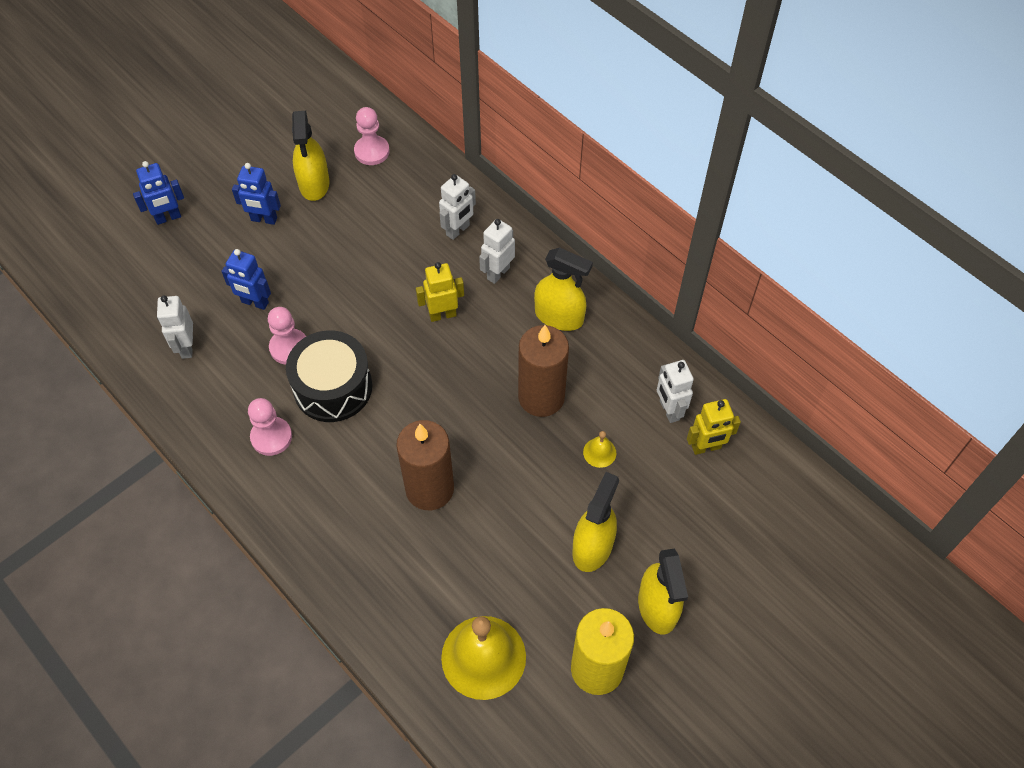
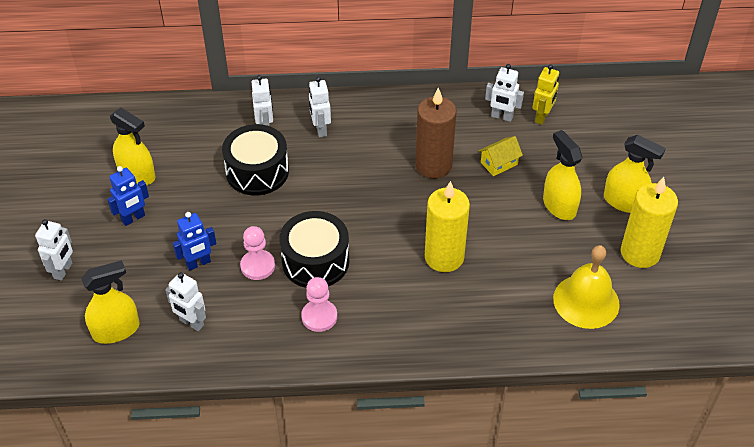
camera: 50 degrees left, 10 degrees down
blue robot [133,161,184,225] -> white robot [35,219,73,281]
pink pawn [354,107,390,165] -> none
brown candle [396,420,454,510] -> yellow candle [425,181,470,272]
yellow robot [416,262,464,322] -> none
yellow spray bottle [534,248,593,331] -> yellow spray bottle moved to [81,260,140,344]
yellow bell [583,431,616,468] -> yellow house [479,136,523,176]
none -> black drum [222,124,289,196]

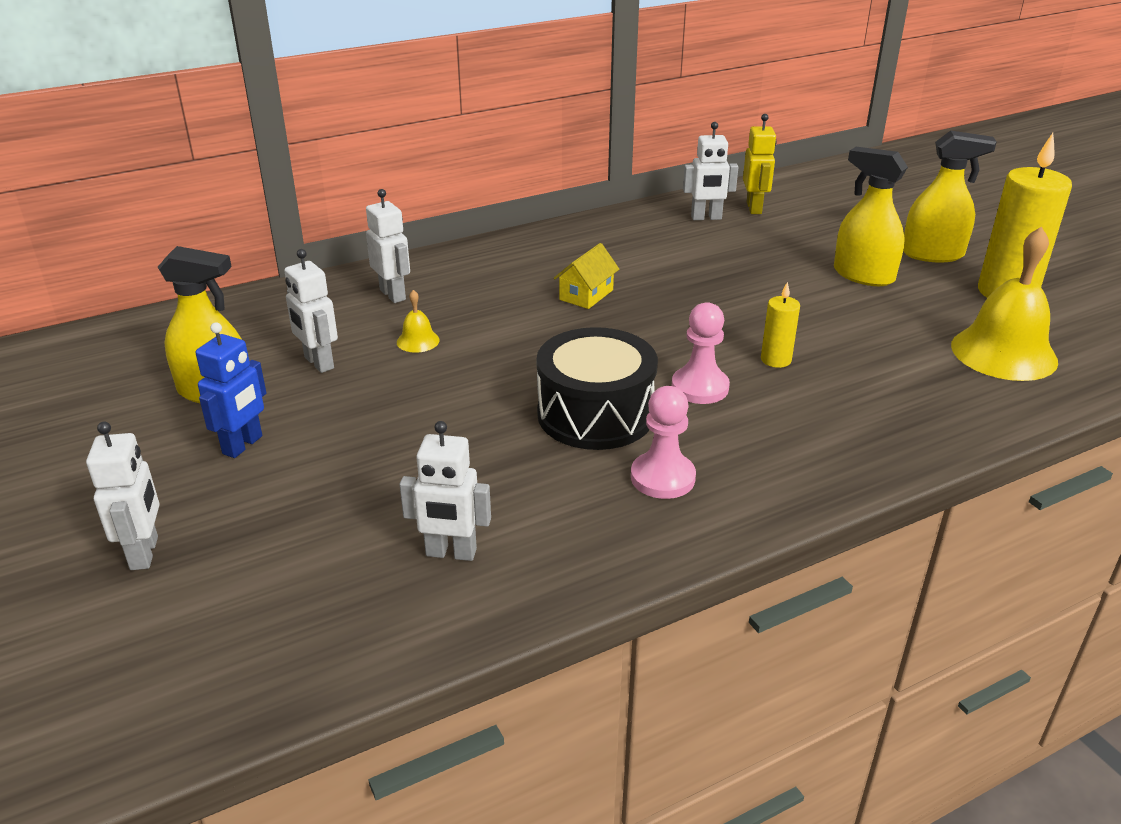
camera: 25 degrees left, 15 degrees down
yellow spray bottle [81,260,140,344] -> none
blue robot [173,212,216,271] -> none
black drum [222,124,289,196] -> yellow bell [397,290,440,353]
pink pawn [240,226,275,280] -> pink pawn moved to [672,302,730,404]
white robot [309,77,331,137] -> white robot moved to [284,249,338,373]
brown candle [415,87,456,178] -> none
yellow candle [425,181,470,272] -> yellow candle [761,282,800,368], size x0.48
yellow house [479,136,523,176] -> yellow house moved to [554,243,619,309]

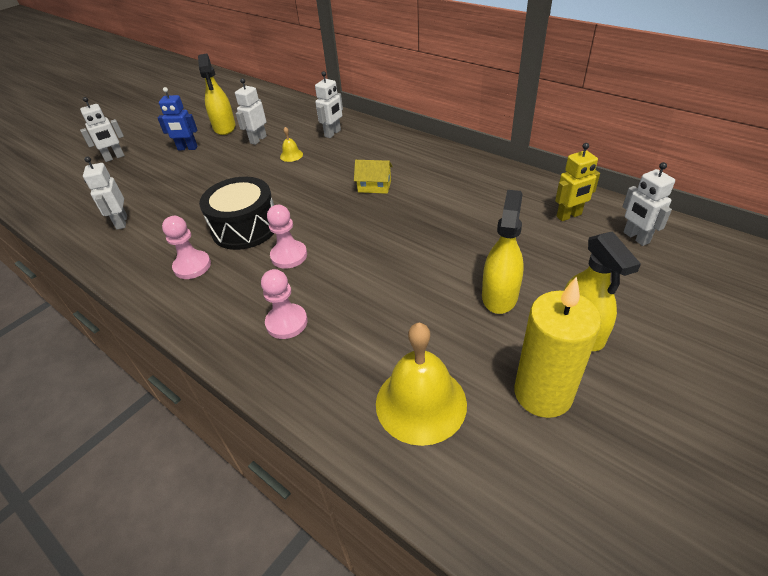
camera: 70 degrees right, 10 degrees up
white robot [683,122,738,220] -> white robot moved to [623,162,675,246]
yellow candle [761,282,800,368] -> none
none -> pink pawn [261,269,308,339]

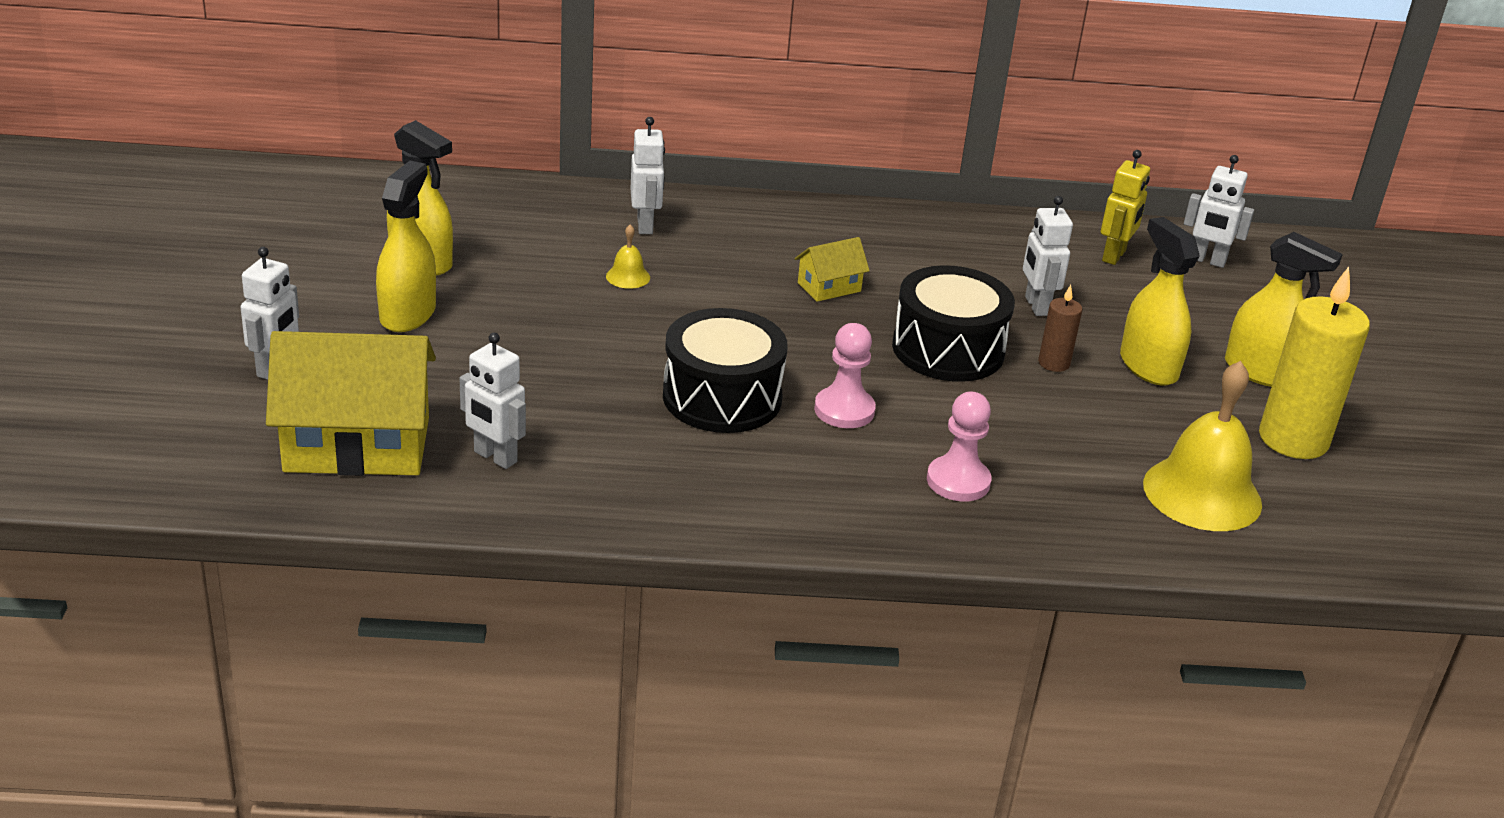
camera: 45 degrees left, 10 degrees down
blue robot [158,87,197,150] -> yellow spray bottle [376,161,436,332]
pink pawn [162,216,211,279] -> none
white robot [235,78,267,145] -> white robot moved to [1023,196,1073,316]
none -> yellow house [266,331,436,476]
none -> black drum [892,265,1015,382]
none -> brown candle [1038,285,1082,372]

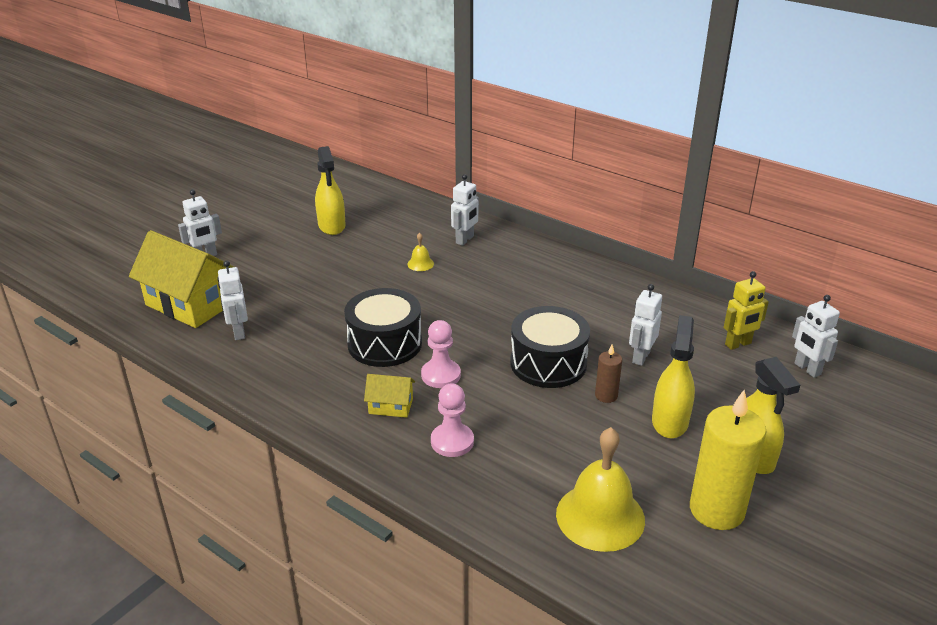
camera: 40 degrees right, 0 degrees up
yellow spray bottle [376,161,436,332] -> none
yellow house [795,237,870,302] -> yellow house moved to [364,374,415,418]

